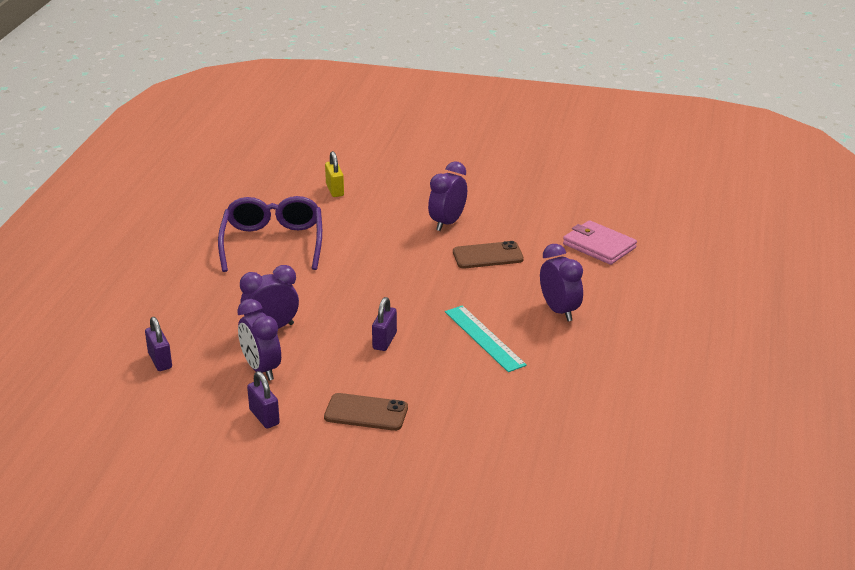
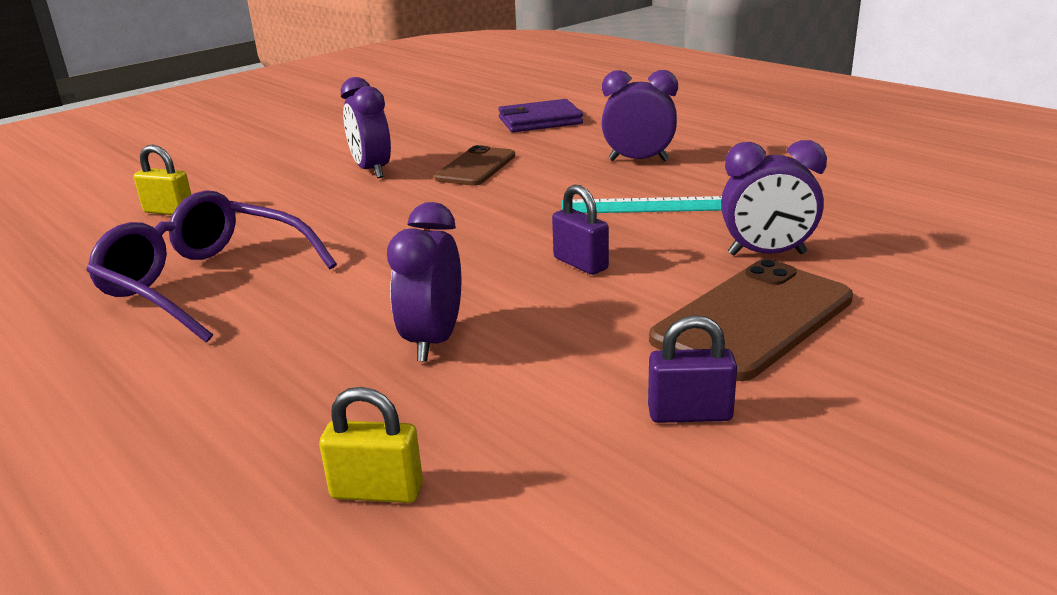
camera: 55 degrees left, 5 degrees down
purple padlock [145,317,172,371] -> yellow padlock [319,387,423,503]
purple clock [237,299,281,381] -> purple clock moved to [721,140,827,256]
brown phone [324,393,408,431] -> brown phone [649,259,853,381], size x1.53
pink wallet [563,220,637,265] -> purple wallet [498,99,583,132]

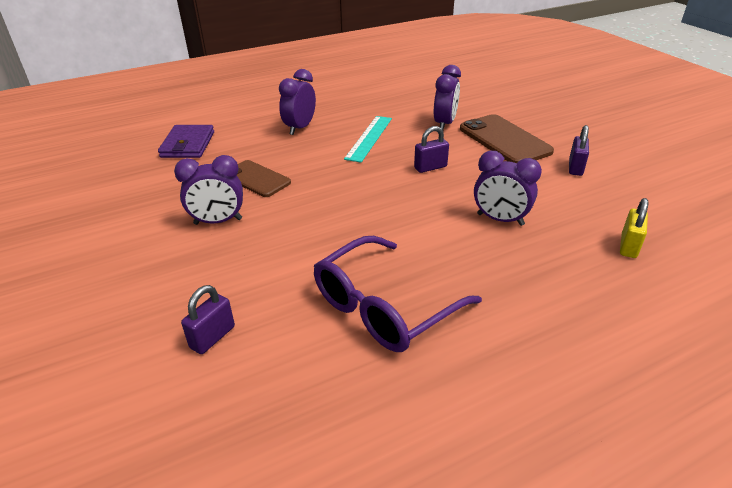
camera: 75 degrees left, 10 degrees up
yellow padlock [134,144,191,215] -> purple padlock [181,285,235,354]

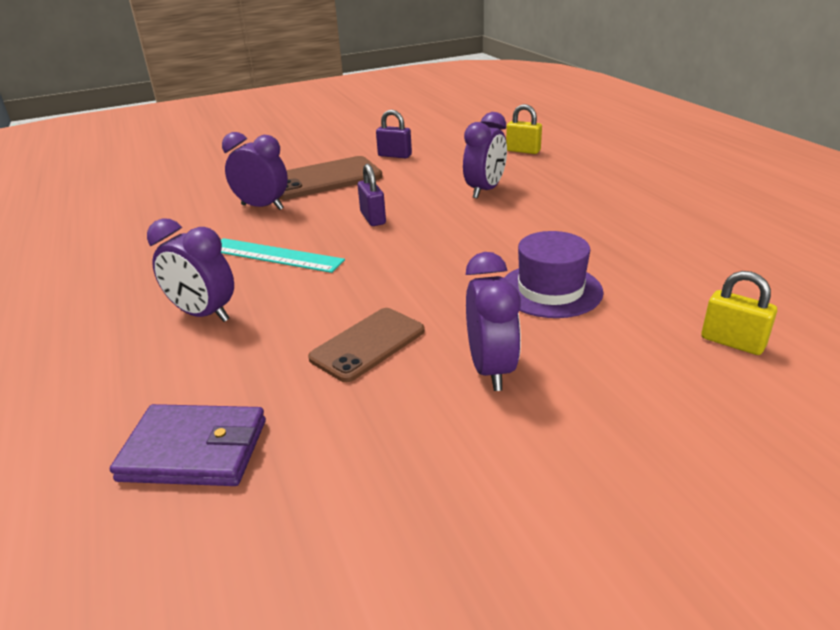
camera: 85 degrees left, 5 degrees down
purple padlock [181,285,235,354] -> yellow padlock [701,271,777,355]
purple glasses [314,236,482,352] -> none
none -> purple hat [504,231,604,318]

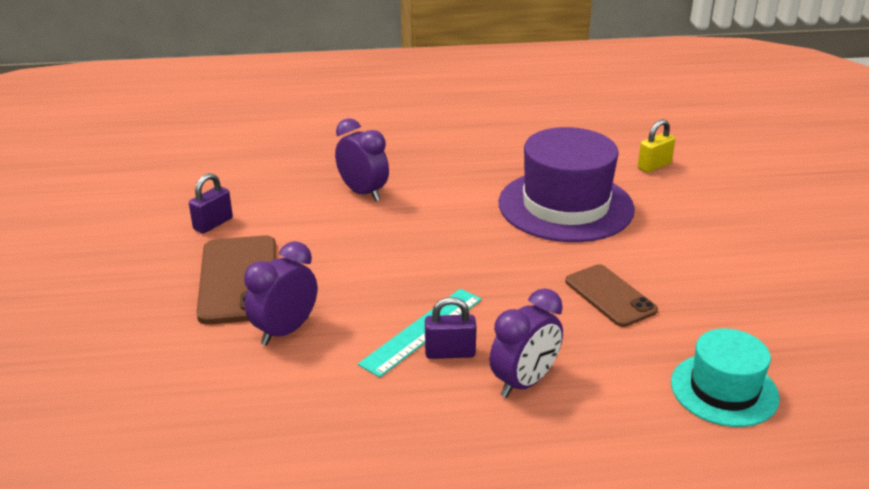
camera: 75 degrees left, 0 degrees up
purple wallet [110,404,266,486] -> turquoise hat [671,329,780,427]
purple padlock [358,164,386,226] -> purple padlock moved to [425,297,477,359]
purple clock [466,252,521,391] -> none
purple hat [504,231,604,318] -> purple hat [499,127,635,242], size x1.70
yellow padlock [506,104,542,154] -> none

